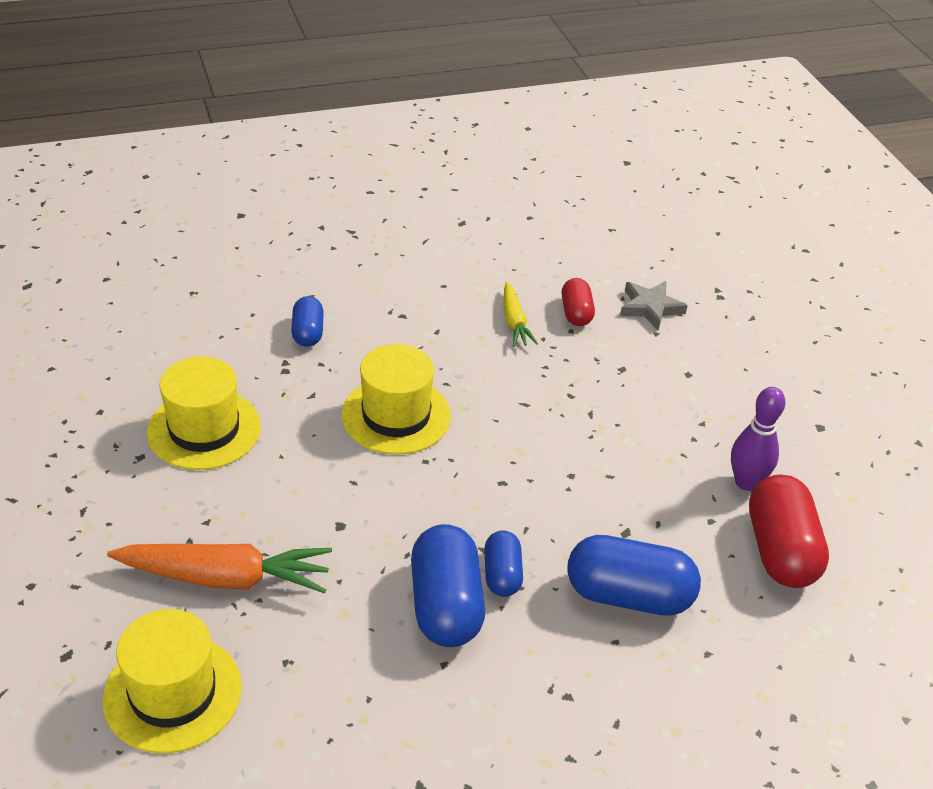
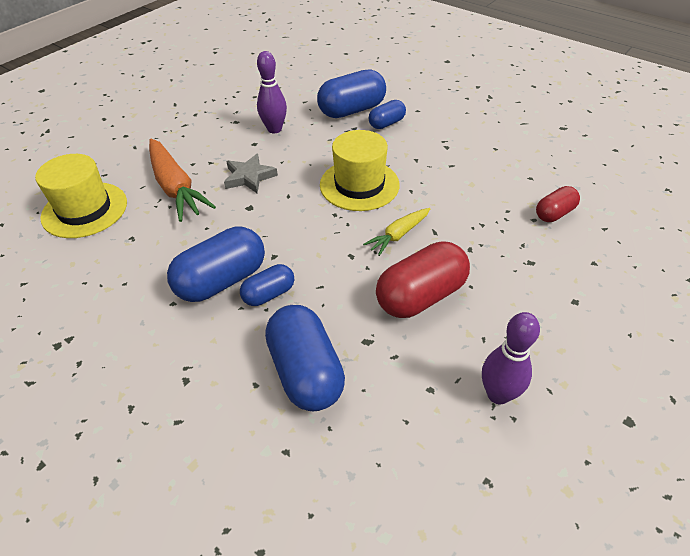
camera: 60 degrees right, 5 degrees up
yellow hat [147,356,261,470] -> purple bowling pin [257,51,287,133]
yellow carrot [503,282,538,347] -> yellow carrot moved to [363,208,431,256]
grey star [620,281,688,330] -> grey star moved to [224,154,278,193]
red capsule [749,475,829,588] -> red capsule moved to [376,241,470,318]
none -> blue capsule [317,69,386,118]

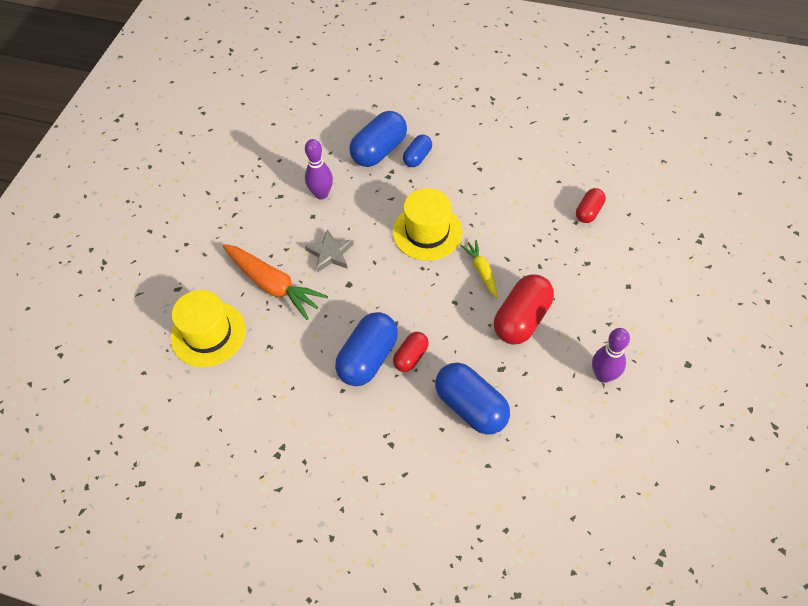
camera: 20 degrees left, 10 degrees up
blue capsule [240,264,294,306] -> red capsule [393,332,429,372]
yellow carrot [363,208,431,256] -> yellow carrot turned 135 degrees clockwise [460,240,497,298]

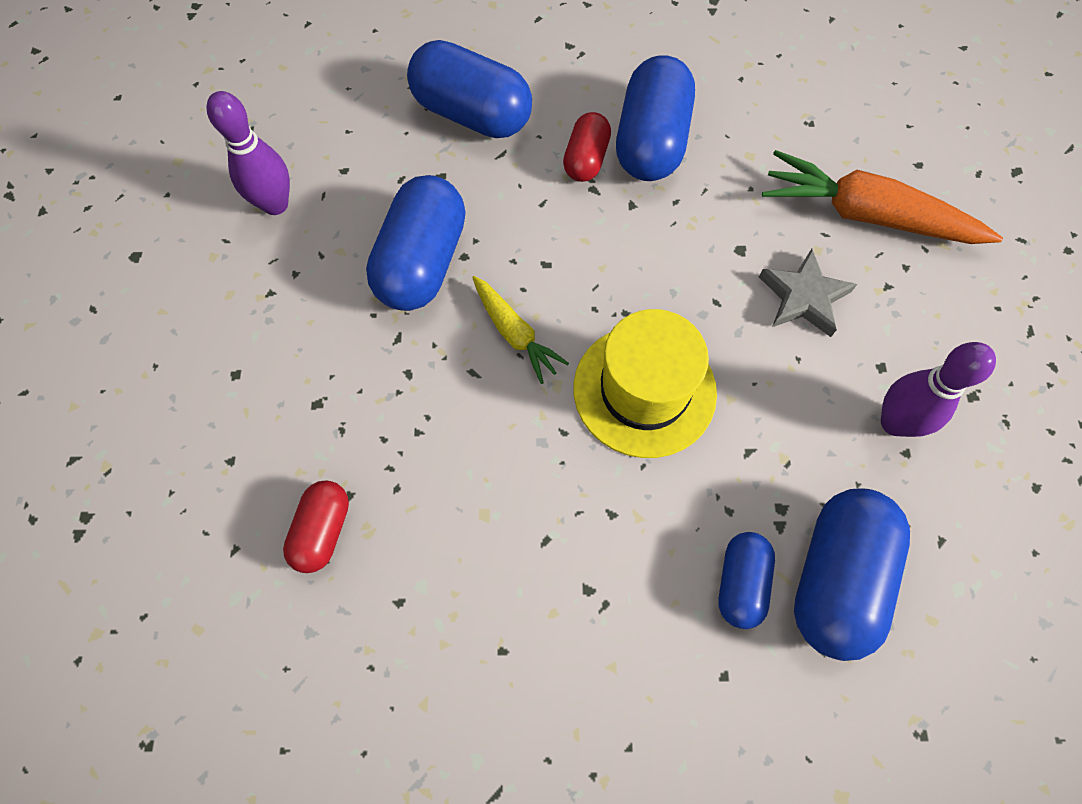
camera: 160 degrees right, 10 degrees up
yellow hat [170,290,246,367] -> none
red capsule [494,275,554,344] -> blue capsule [366,175,466,311]

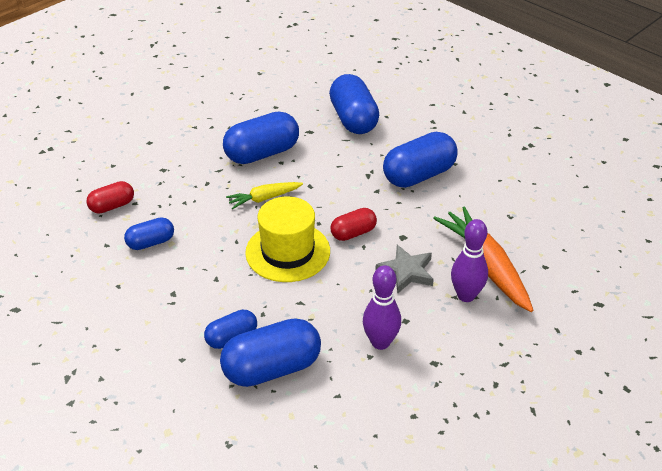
camera: 45 degrees right, 25 degrees down
purple bowling pin [206,91,290,215] -> purple bowling pin moved to [451,219,488,302]
yellow carrot [472,276,569,384] -> yellow carrot turned 60 degrees clockwise [226,182,303,209]
red capsule [563,112,611,182] -> red capsule moved to [331,208,377,241]
none -> blue capsule [124,217,174,250]

